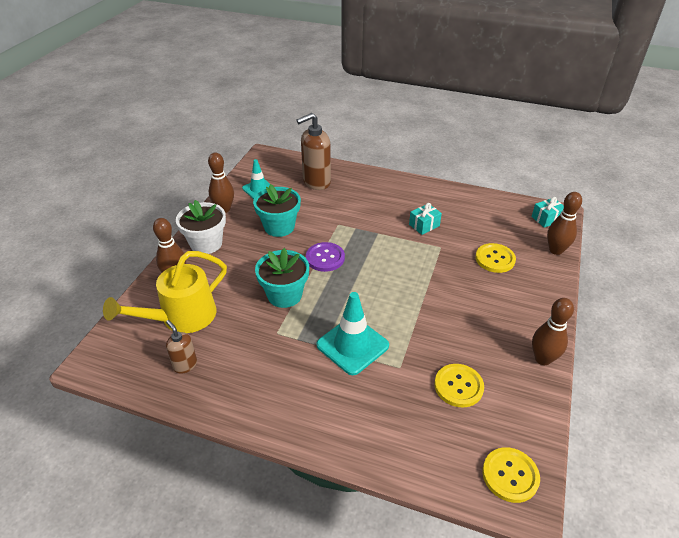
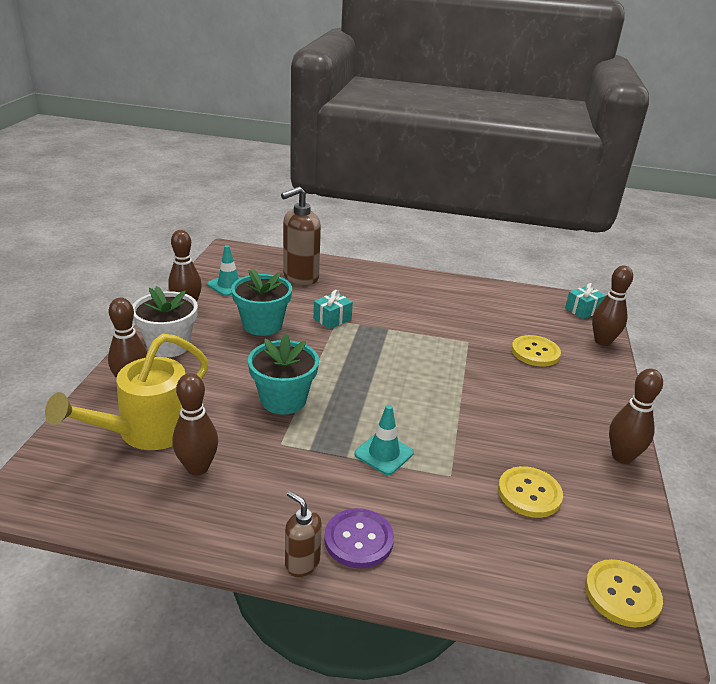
camera: 10 degrees left, 10 degrees down
brown soap dispenser [166,320,197,374] -> brown soap dispenser moved to [285,491,322,577]
purple button [306,242,345,272] -> purple button moved to [324,508,394,569]
turquoise traffic cone [316,292,389,375] -> turquoise traffic cone [354,405,414,475], size x0.63
turquoise gift [409,203,442,235] -> turquoise gift moved to [313,290,353,329]
none -> brown bowling pin [172,373,218,476]

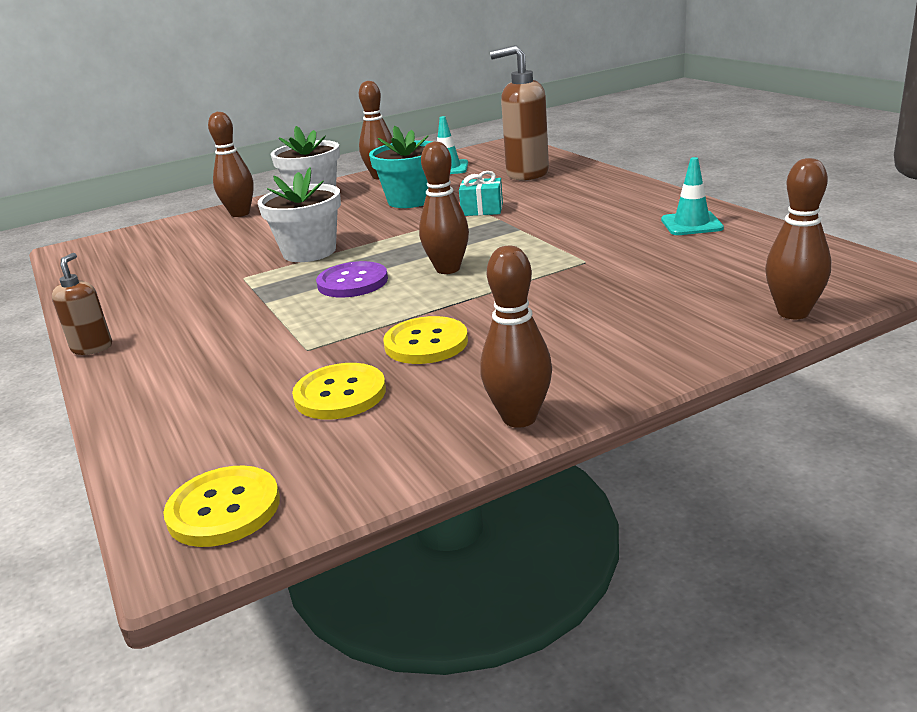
camera: 55 degrees right, 5 degrees down
yellow watering can [45,334,208,450] -> none
brown bowling pin [172,373,218,476] -> brown bowling pin moved to [419,142,469,274]
turquoise flower pot [248,333,319,415] -> white flower pot [258,167,341,262]
purple button [324,508,394,569] -> purple button moved to [316,261,388,297]
turquoise traffic cone [354,405,414,475] -> turquoise traffic cone moved to [661,157,724,235]
yellow button [512,335,561,367] -> yellow button moved to [383,316,468,364]
turquoise gift [565,283,606,319] -> none

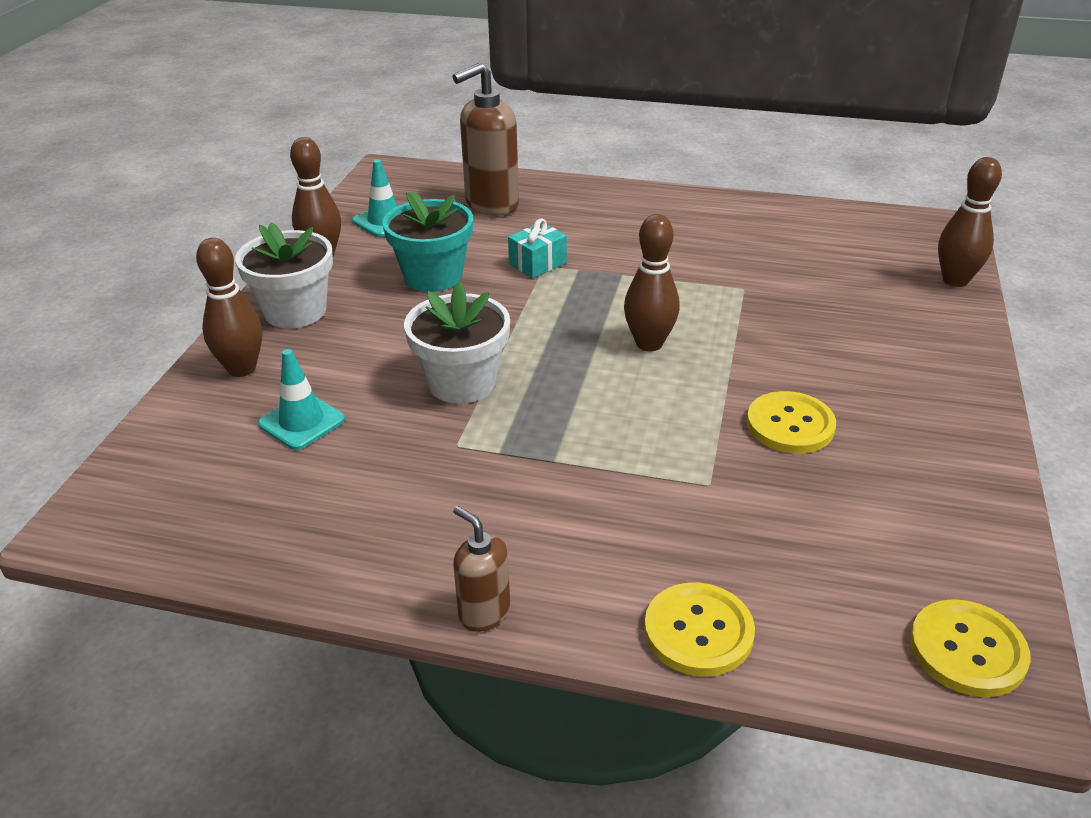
camera: 50 degrees left, 10 degrees up
yellow button [292,363,386,419] -> yellow button moved to [644,582,755,677]
purple button [316,261,388,297] -> none
brown bowling pin [480,246,552,428] -> none
turquoise traffic cone [661,157,724,235] -> turquoise traffic cone moved to [258,349,345,450]

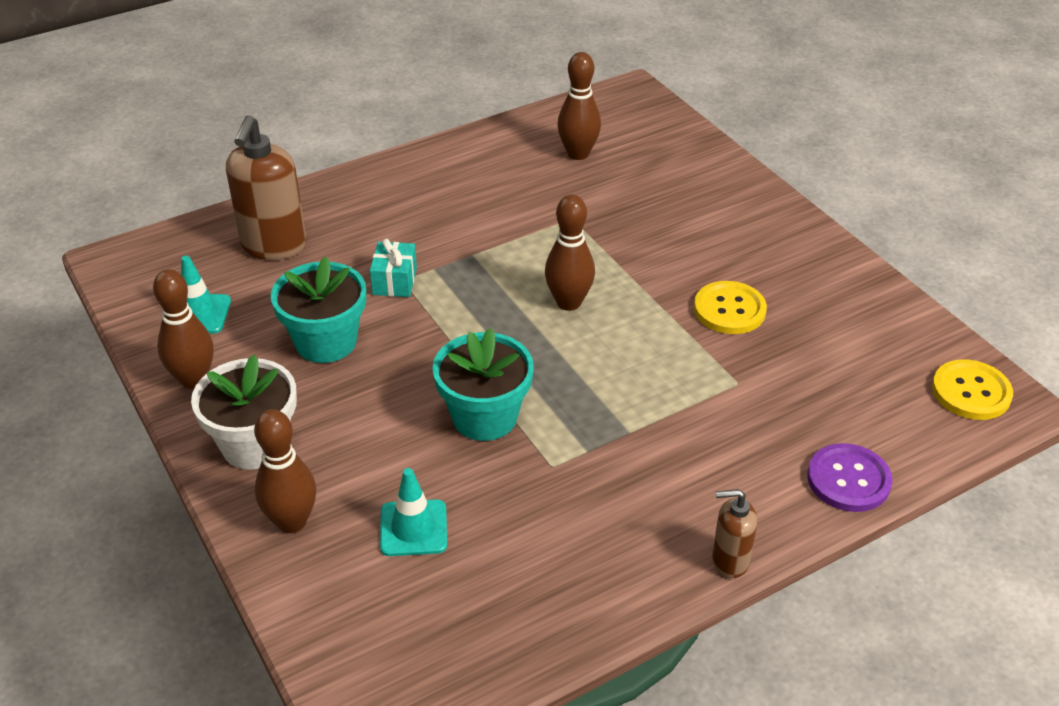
camera: 45 degrees left, 5 degrees up
white flower pot [404,281,510,404] -> turquoise flower pot [432,328,534,441]
yellow button [644,582,755,677] -> purple button [807,443,893,512]
brown bowling pin [938,157,1002,287] -> brown bowling pin moved to [557,52,601,160]

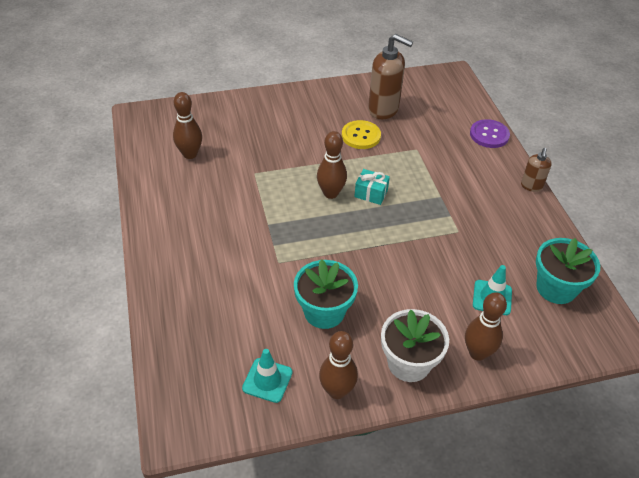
camera: 75 degrees left, 5 degrees up
brown soap dispenser [226,115,307,260] -> brown soap dispenser moved to [368,34,413,119]
turquoise gift [370,239,417,297] -> turquoise gift moved to [354,169,390,205]
turquoise flower pot [432,328,534,441] -> turquoise flower pot moved to [536,238,600,304]
yellow button [932,359,1013,420] -> none

